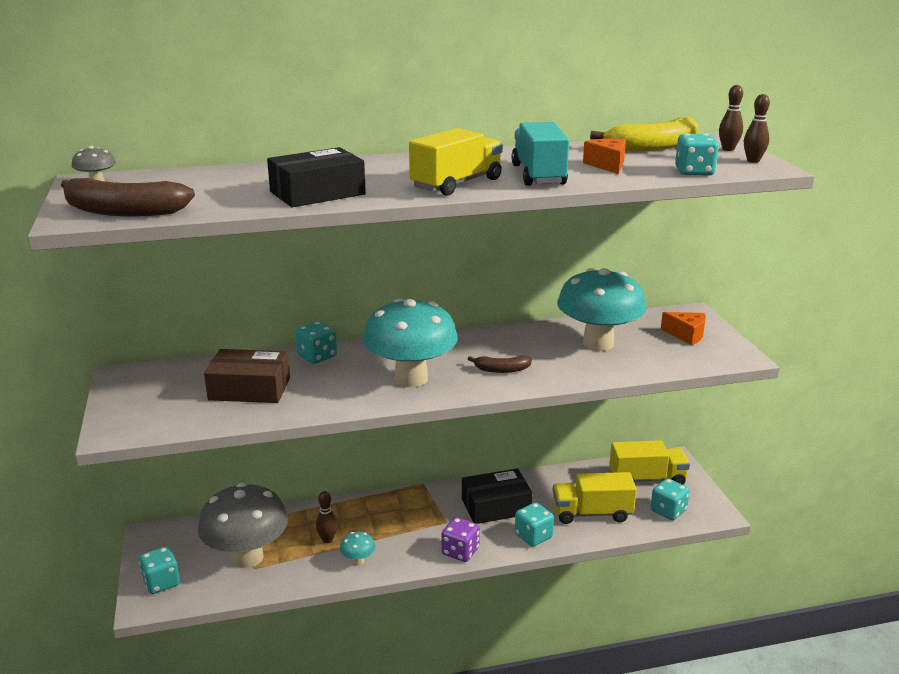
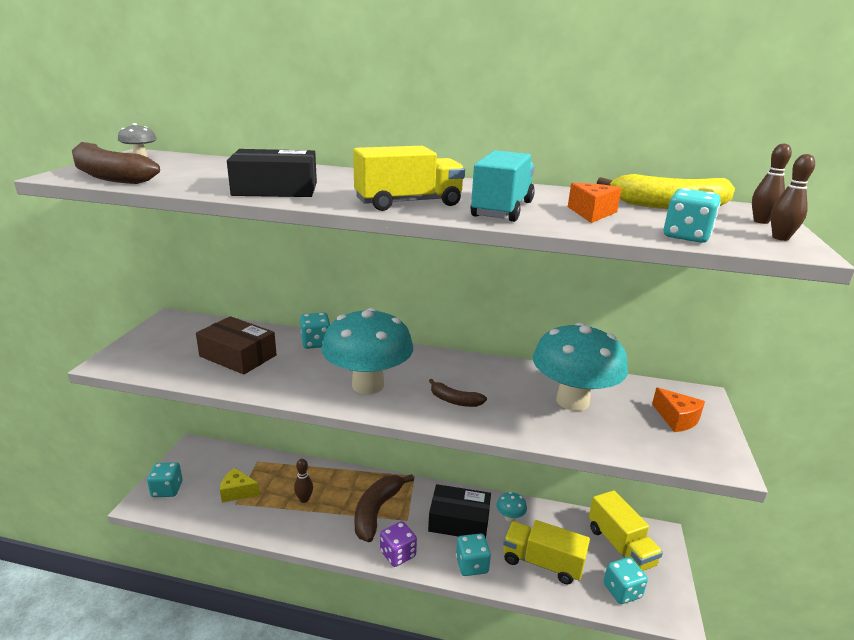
camera: 25 degrees right, 0 degrees up
grey mushroom [198,483,288,568] -> yellow cheese [220,468,260,503]
turquoise mushroom [340,532,375,566] -> turquoise mushroom moved to [496,492,527,522]
yellow truck [609,440,690,485] -> yellow truck turned 45 degrees clockwise [589,490,663,571]
none -> brown banana [354,474,414,543]

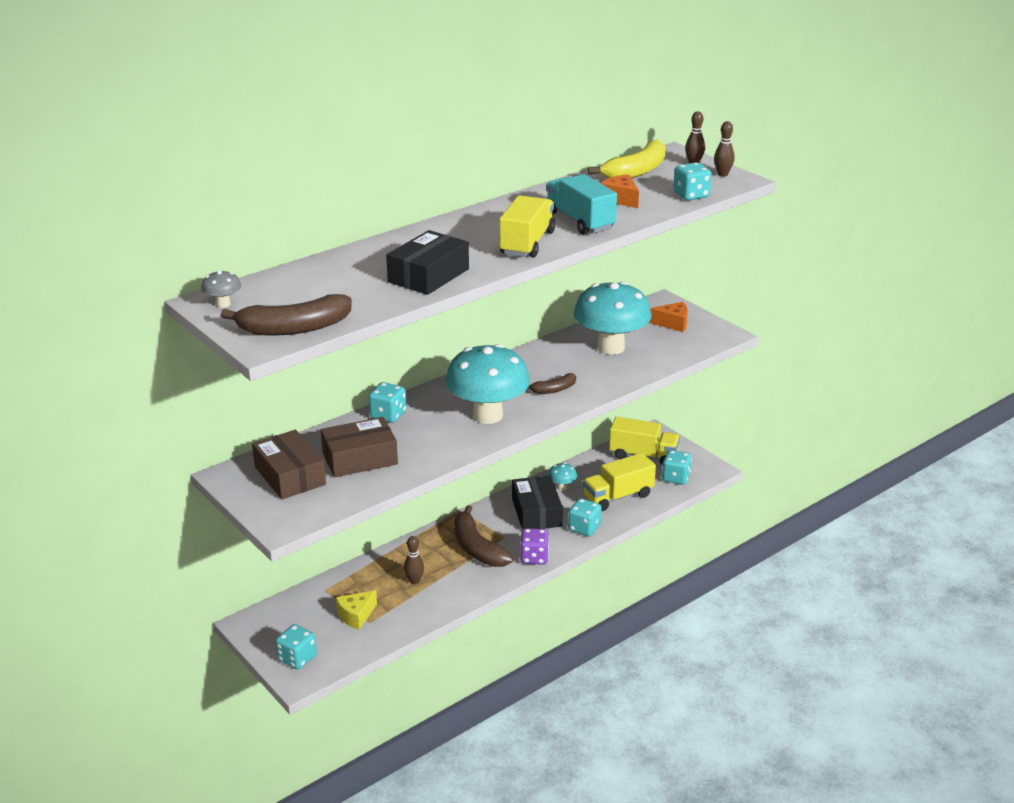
camera: 50 degrees left, 5 degrees up
black box [428,484,491,538] -> black box turned 60 degrees counterclockwise [512,475,563,530]
none -> brown box [252,430,326,499]

